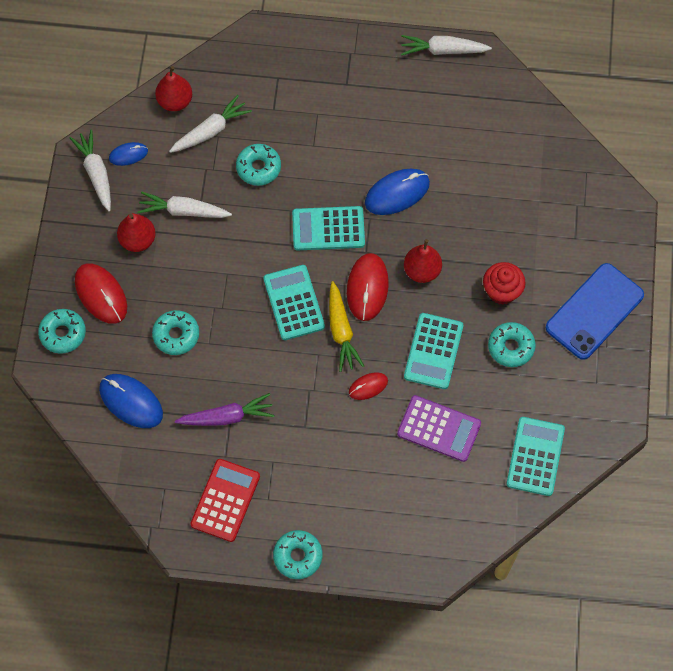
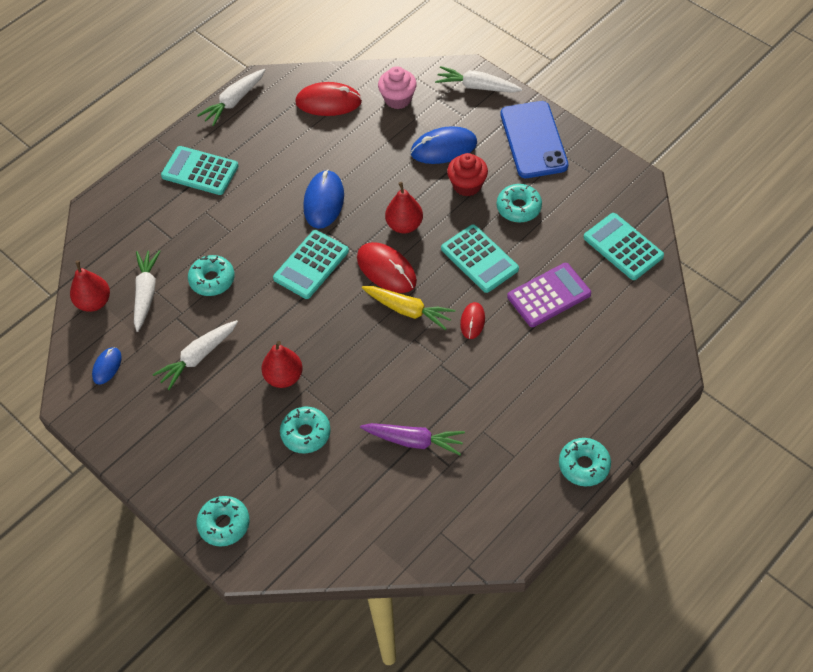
camera: 50 degrees left, 10 degrees down
white carrot [69,129,111,212] -> white carrot moved to [435,66,522,93]
red mouse [75,263,127,324] -> red mouse moved to [295,82,362,116]
blue mouse [99,374,163,428] -> blue mouse moved to [411,126,477,164]
red pear [117,213,156,252] -> red pear moved to [261,341,303,388]
purple carrot [175,393,274,426] -> purple carrot turned 75 degrees clockwise [360,423,465,455]
red calculator [190,459,260,542] -> none
turquoise calculator [263,265,325,340] -> turquoise calculator moved to [161,146,238,195]
none -> pink cupcake [378,66,417,109]

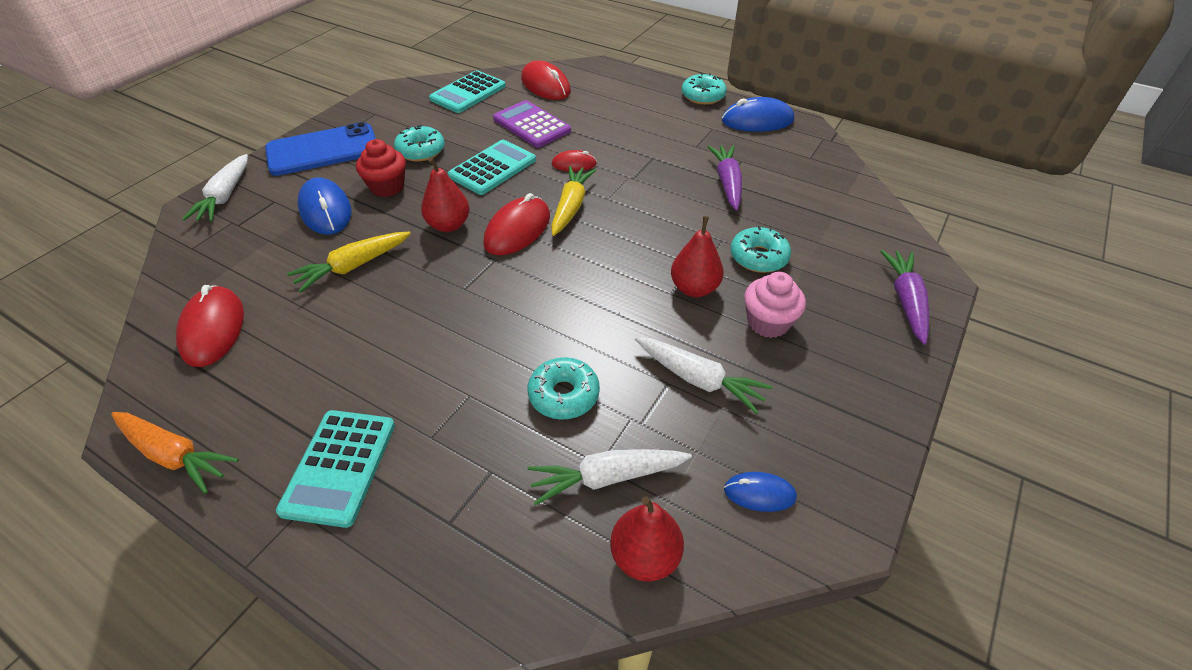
camera: 105 degrees left, 10 degrees down
white carrot [197,69,265,126] -> orange carrot [111,412,239,494]
turquoise donut [197,496,250,547] -> purple carrot [880,250,929,345]
turquoise calculator [273,230,349,299] -> none
blue mouse [303,170,344,229] -> blue mouse moved to [722,97,794,132]
pink cupcake [378,66,417,109] -> pink cupcake moved to [744,272,806,338]
none -> yellow carrot [287,232,411,293]
none -> red mouse [521,61,571,100]

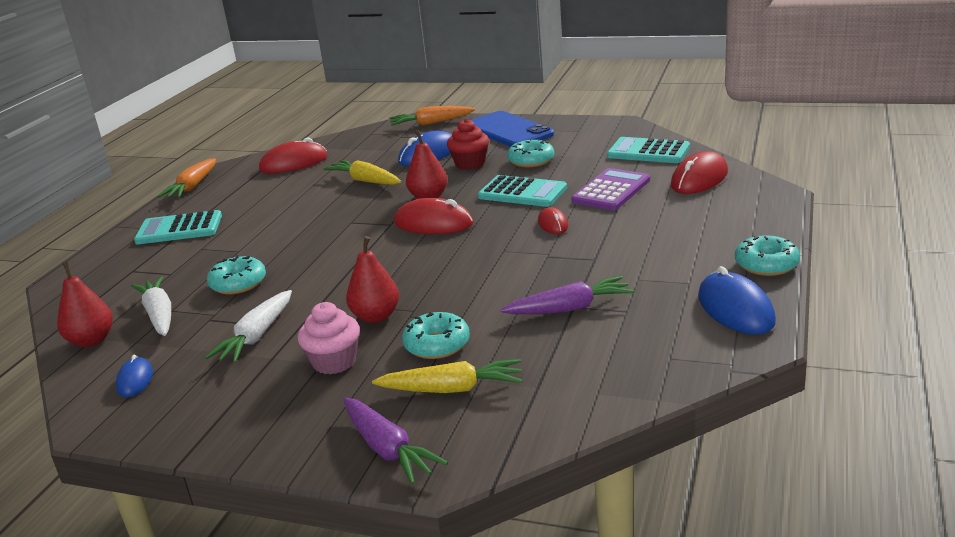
camera: 80 degrees right, 20 degrees down
white carrot [182,154,248,221] -> orange carrot [389,106,475,126]
yellow carrot [551,166,596,236] -> yellow carrot moved to [372,359,523,393]
purple carrot [880,250,929,345] -> purple carrot turned 60 degrees clockwise [343,398,448,484]

